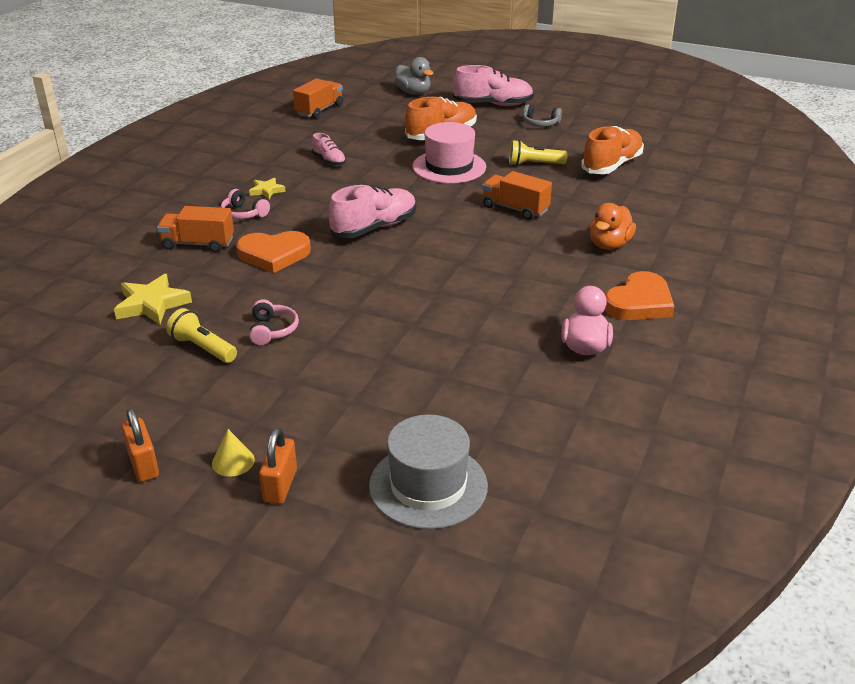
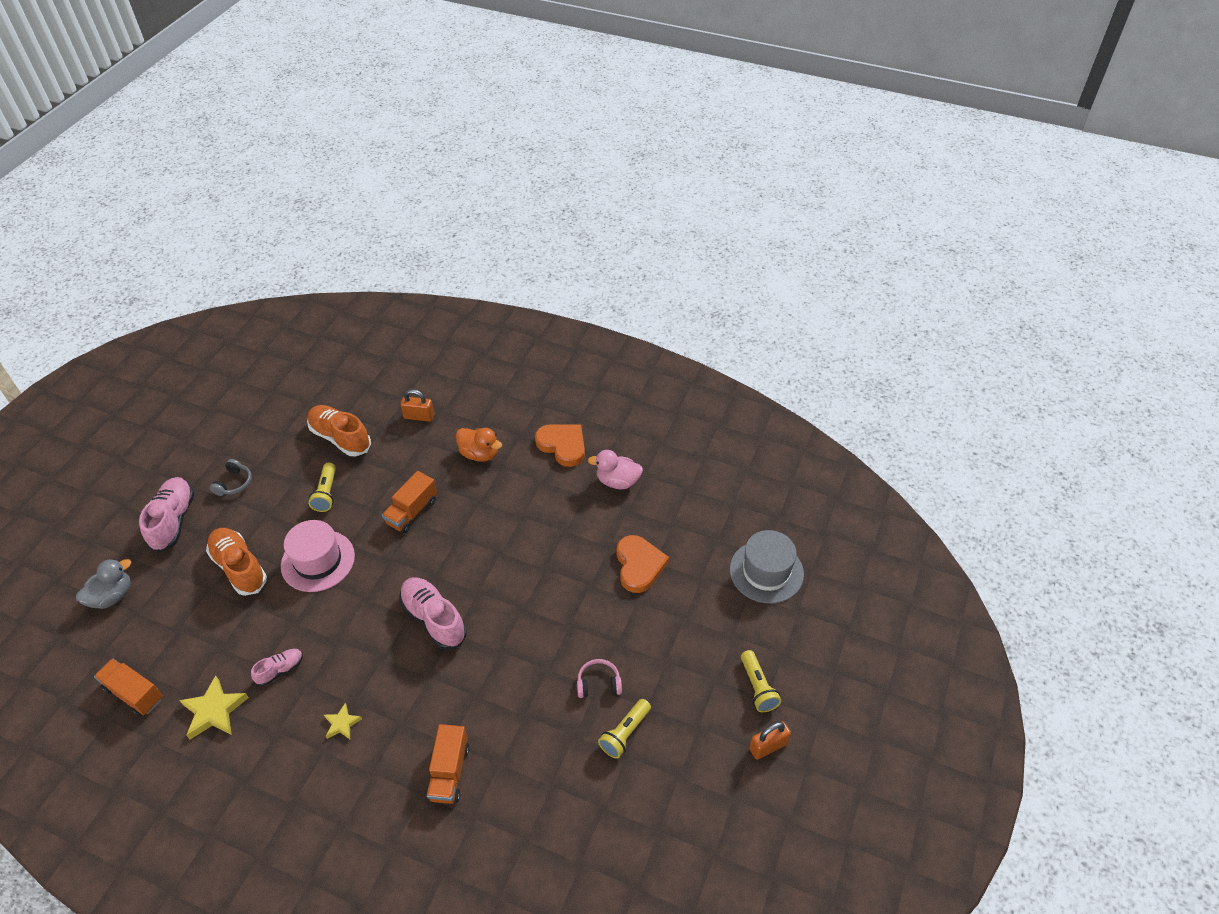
camera: 90 degrees left, 15 degrees up
yellow star [114,274,192,325] -> yellow star moved to [179,675,249,739]
yellow cone [212,429,255,476] -> yellow flashlight [741,650,781,712]
pink headphones [221,189,270,219] -> none
orange heart [236,231,311,273] -> orange heart moved to [616,535,669,593]
orange padlock [259,427,297,504] -> orange padlock moved to [400,389,434,422]

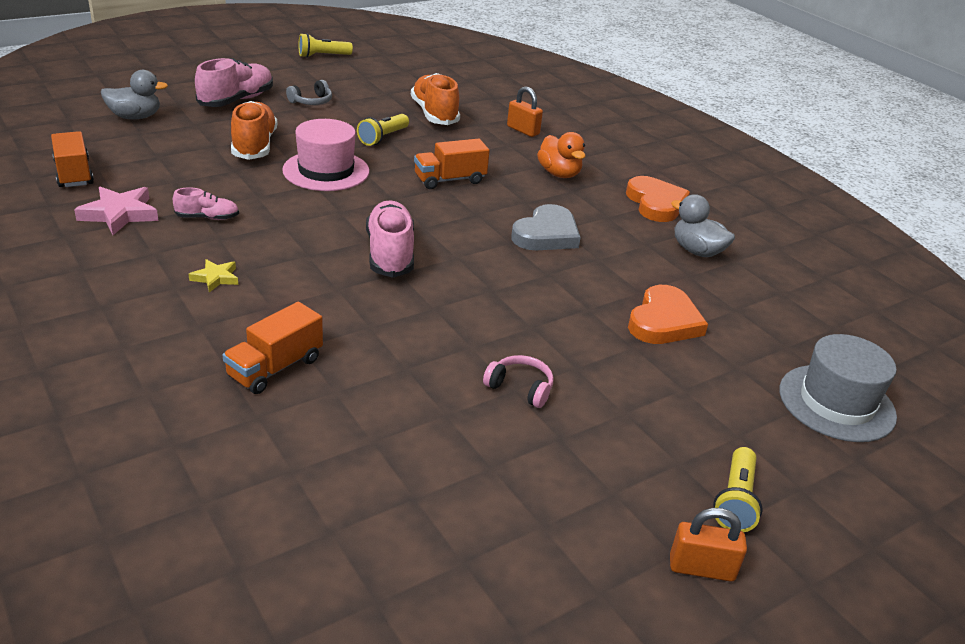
camera: 30 degrees right, 15 degrees down
yellow star [179,675,249,739] -> pink star [74,187,159,235]
pink duck [588,450,643,489] -> grey duck [671,194,735,257]
yellow flashlight [598,699,651,759] -> yellow flashlight moved to [298,33,353,58]
none -> grey heart [511,204,581,250]

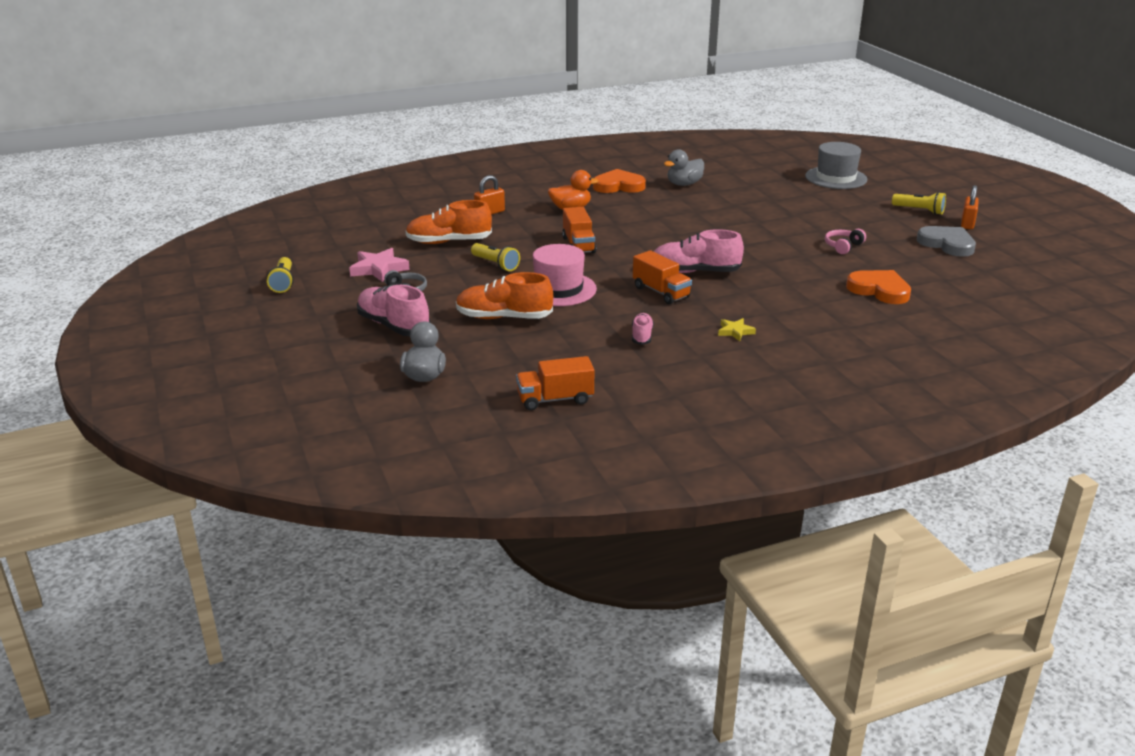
camera: 75 degrees left, 5 degrees down
pink star [74,187,159,235] -> pink star moved to [349,248,410,282]
orange truck [223,302,323,394] -> orange truck moved to [633,250,692,304]
grey heart [511,204,581,250] -> grey heart moved to [917,226,976,257]
orange heart [628,285,708,344] -> orange heart moved to [846,270,911,304]

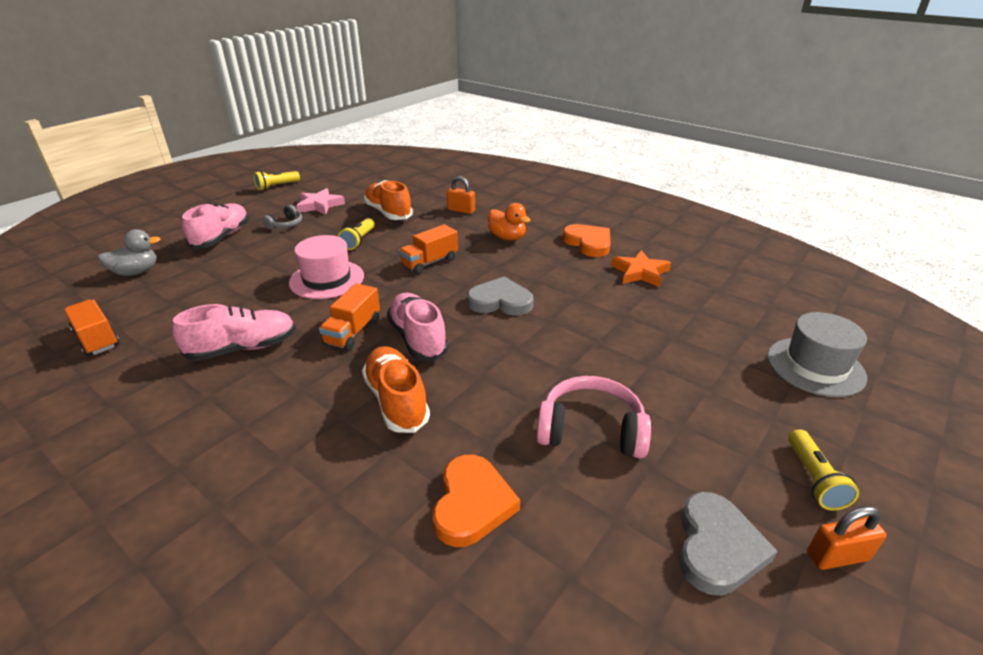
camera: 60 degrees right, 5 degrees up
orange shoe [456,272,553,319] -> orange shoe moved to [362,346,430,433]
pink shoe [632,313,654,345] -> pink shoe [172,304,296,361], size x1.87
grey duck [664,149,704,186] -> orange star [611,250,671,287]
yellow star [718,318,756,341] -> none
pink headphones [825,229,866,254] -> pink headphones [536,376,651,458], size x1.84
none -> grey heart [467,276,534,316]

